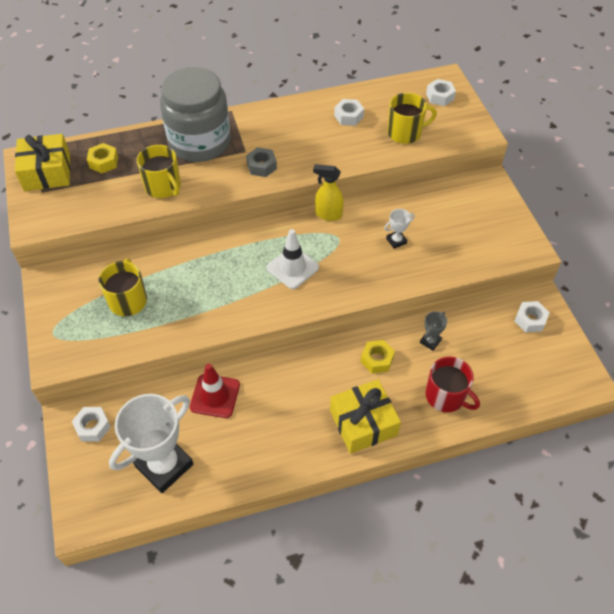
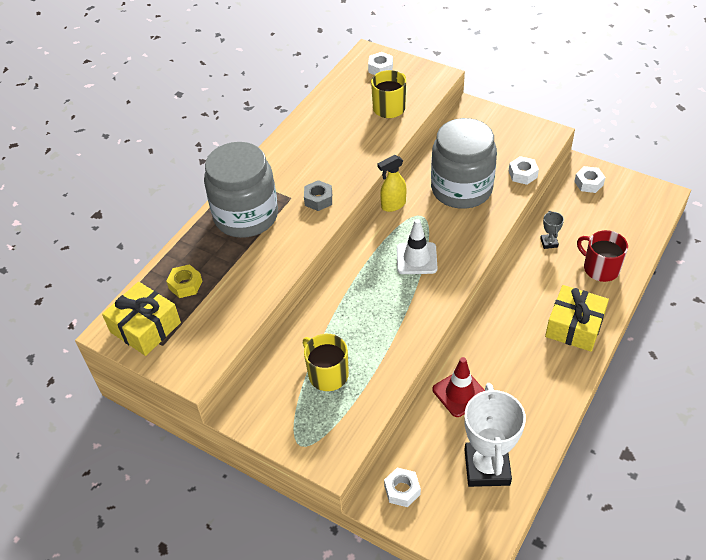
camera: 40 degrees left, 5 degrees down
yellow mug [137,145,181,198] -> none
white nut [334,99,364,126] -> white nut moved to [509,156,539,185]
yellow nut [361,340,395,373] -> none
white trophy [384,209,415,249] -> grey jar [431,118,497,209]
red mug [425,356,480,412] -> red mug turned 135 degrees counterclockwise [577,230,628,282]

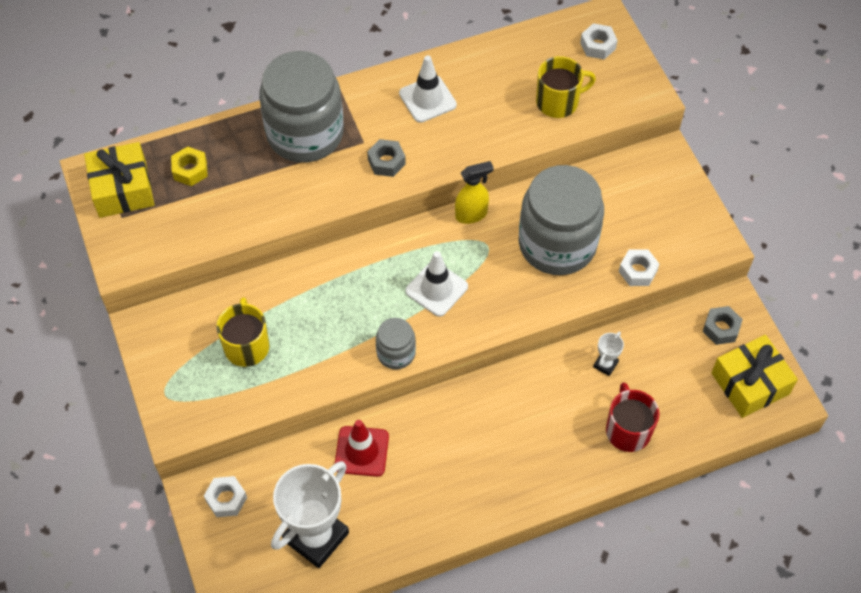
camera: 35 degrees right, 10 degrees up
yellow spray bottle [378,155,406,212] -> yellow spray bottle turned 150 degrees clockwise [455,161,494,224]
grey trophy [540,211,564,249] -> white trophy [593,331,624,376]
yellow gift [545,285,609,352] -> yellow gift moved to [711,335,798,418]
white nut [574,166,605,193] -> grey nut [703,306,743,345]
none -> grey jar [376,318,416,369]
none -> white traffic cone [399,55,457,123]

